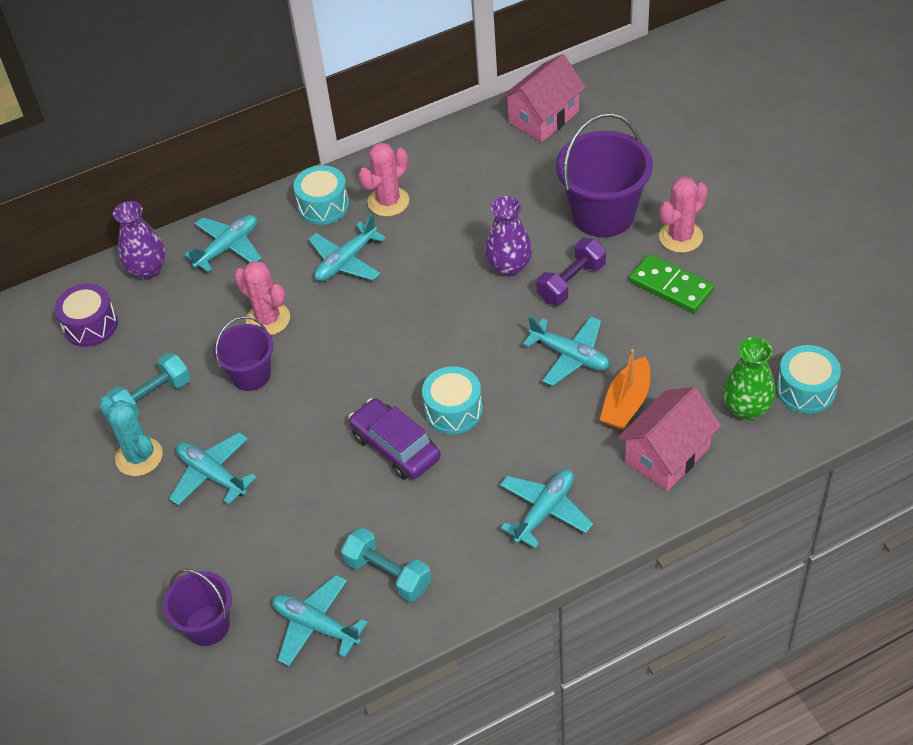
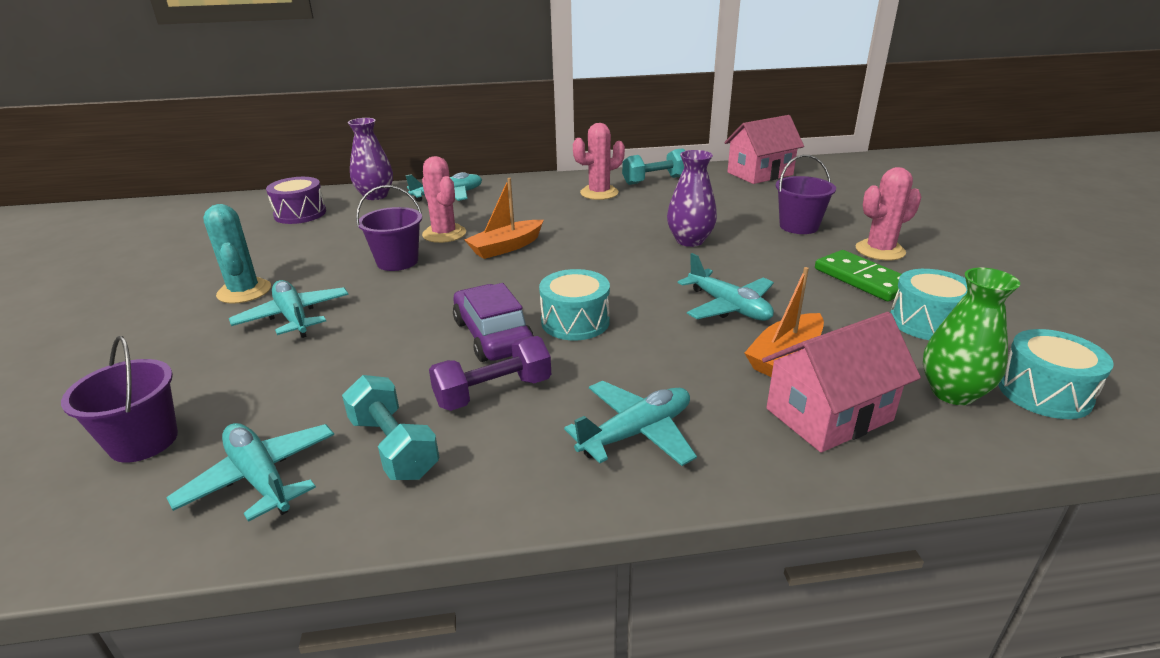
camera: 15 degrees right, 20 degrees down
turquoise dumbbell [106,353,191,417] -> turquoise dumbbell moved to [622,148,685,185]
turquoise drum [293,165,349,225] -> turquoise drum moved to [890,269,967,340]
turquoise plane [309,214,386,281] -> none
purple dumbbell [537,238,606,305] -> purple dumbbell moved to [429,336,551,411]
purple bucket [556,113,653,237] -> purple bucket [775,155,836,234], size x0.60
none -> orange boat [464,178,544,259]

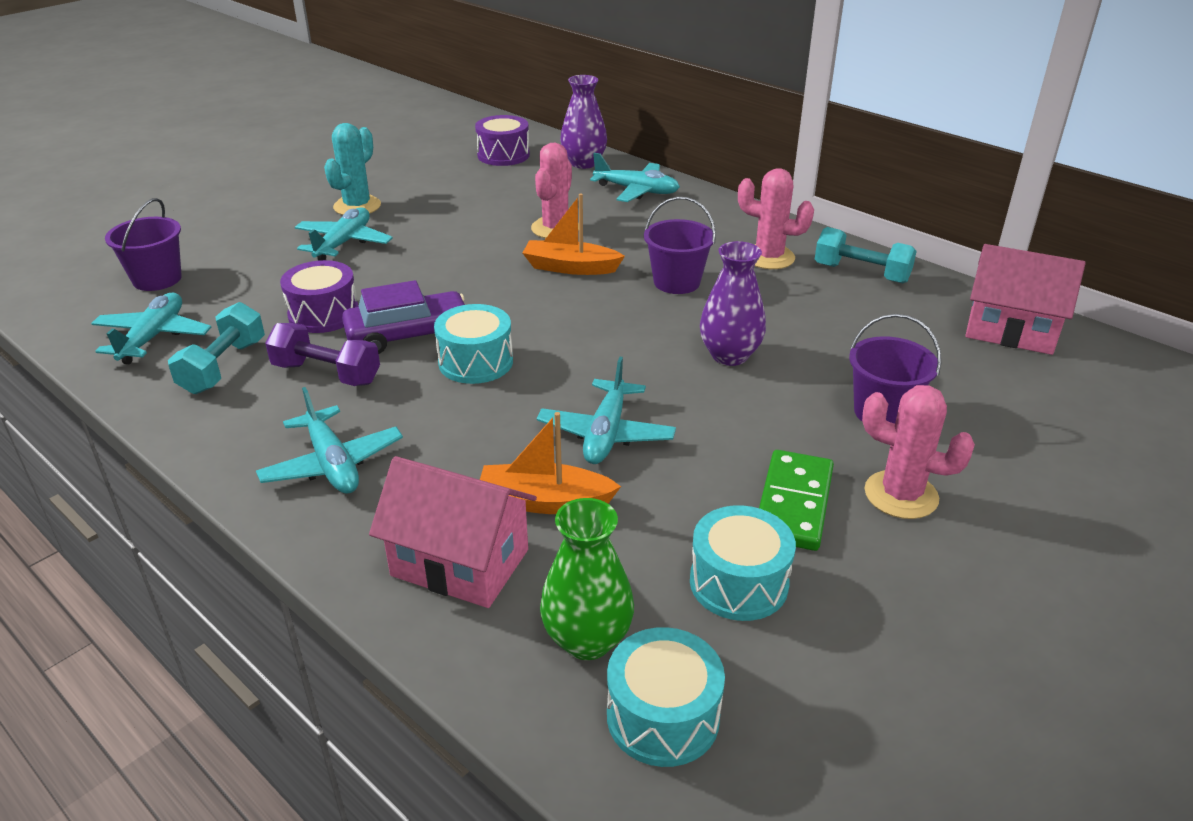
camera: 50 degrees right, 5 degrees up
purple bucket [356,185,422,271] -> purple bucket moved to [644,197,716,294]
purple car [453,283,534,362] -> purple car turned 45 degrees clockwise [342,280,465,354]
turquoise plane [564,381,697,466] -> turquoise plane turned 45 degrees clockwise [256,387,403,494]
none -> purple drum [280,260,359,333]

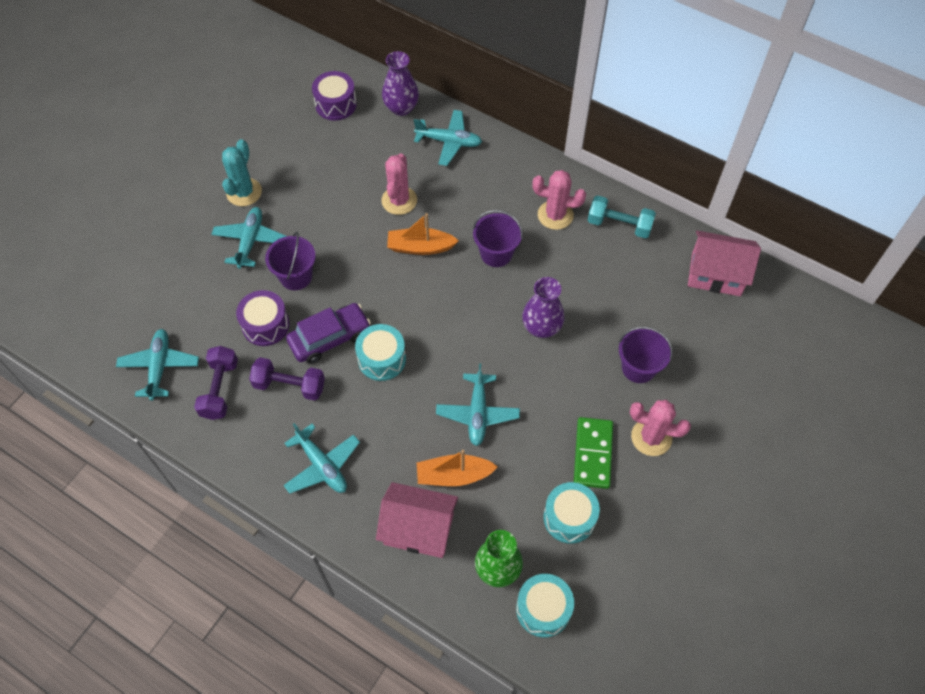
camera: 10 degrees left, 25 degrees up
purple bucket [105,198,182,291] -> purple bucket moved to [265,232,316,290]
turquoise dumbbell [168,302,265,394] -> purple dumbbell [194,346,238,420]

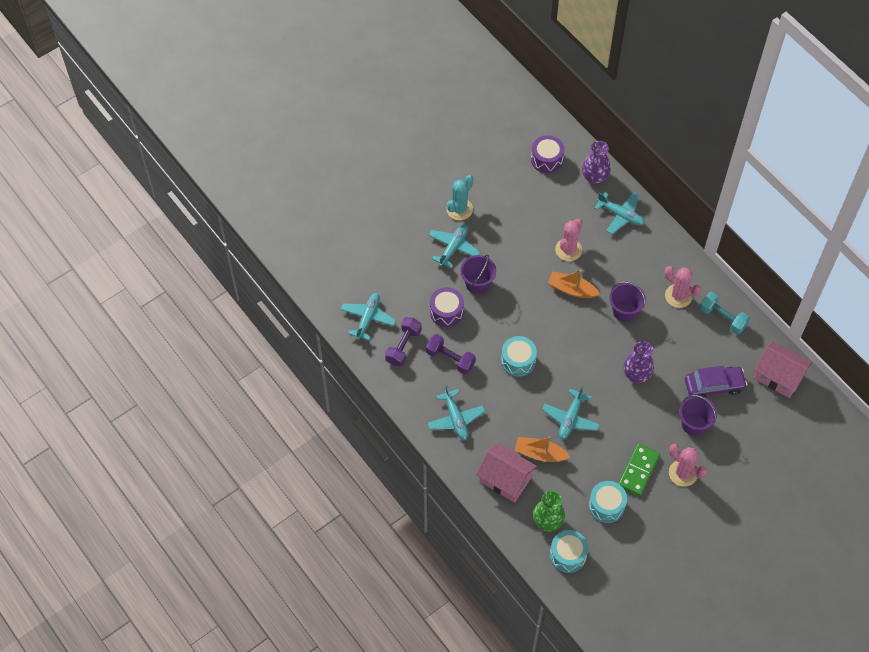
camera: 20 degrees right, 0 degrees up
purple car [286,303,371,364] -> purple car moved to [685,366,747,398]

